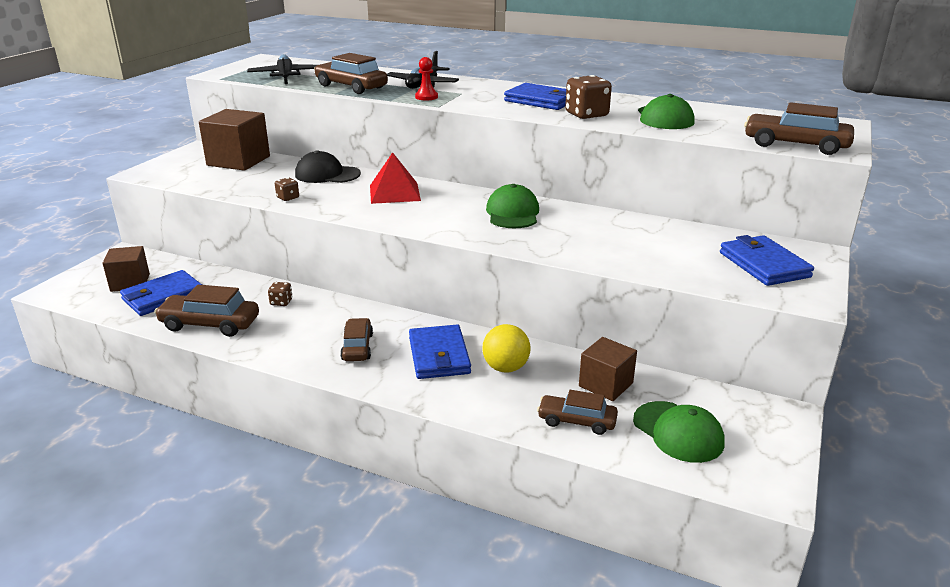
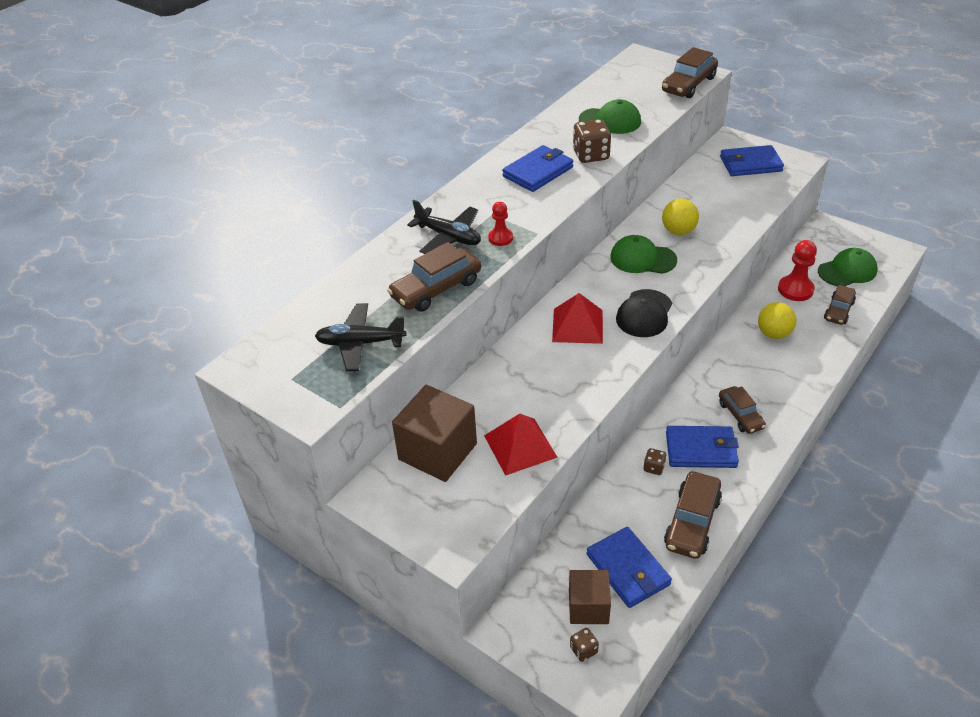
camera: 75 degrees left, 15 degrees up
brown dice [275,178,299,201] -> brown dice moved to [570,628,599,662]
black cap [295,150,361,183] -> black cap moved to [616,289,672,337]
brown car [340,318,373,361] -> brown car turned 120 degrees counterclockwise [719,386,766,434]
blue wallet [409,325,471,379] -> blue wallet moved to [666,426,739,468]
brown cube [579,337,637,401] -> red pawn [778,240,817,301]
none -> red pyramid [484,414,558,476]
none -> yellow ball [662,199,699,235]

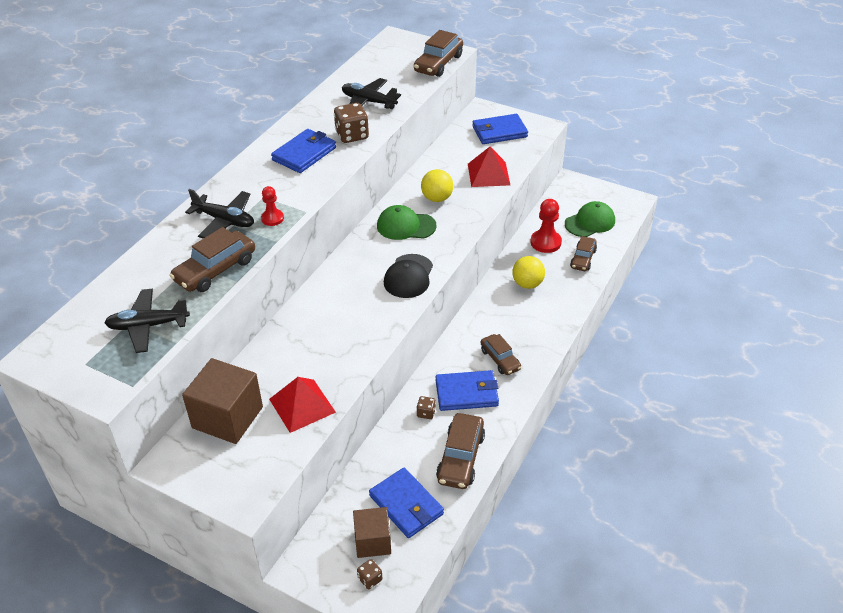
camera: 10 degrees left, 0 degrees up
red pyramid [552,293,603,344] -> red pyramid moved to [468,146,510,187]
green cap [579,99,641,134] -> black plane [342,78,401,109]

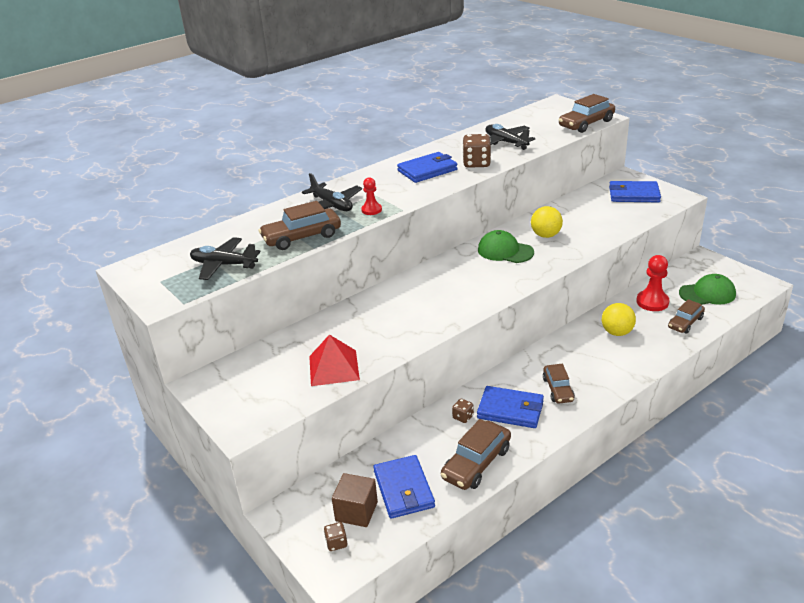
camera: 25 degrees right, 10 degrees down
brown cube [182,358,263,444] -> none
black cap [384,254,433,298] -> none
red pyramid [468,146,510,187] -> none

